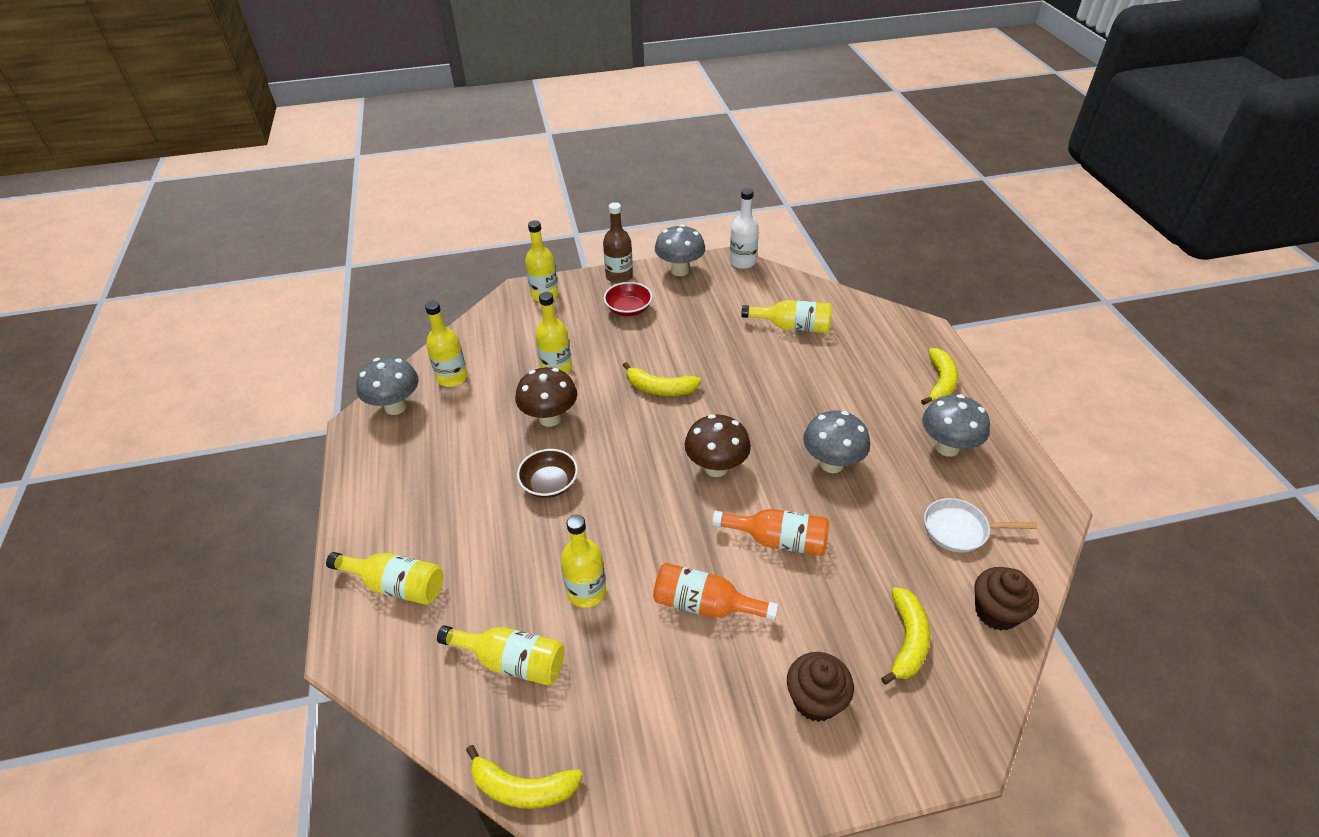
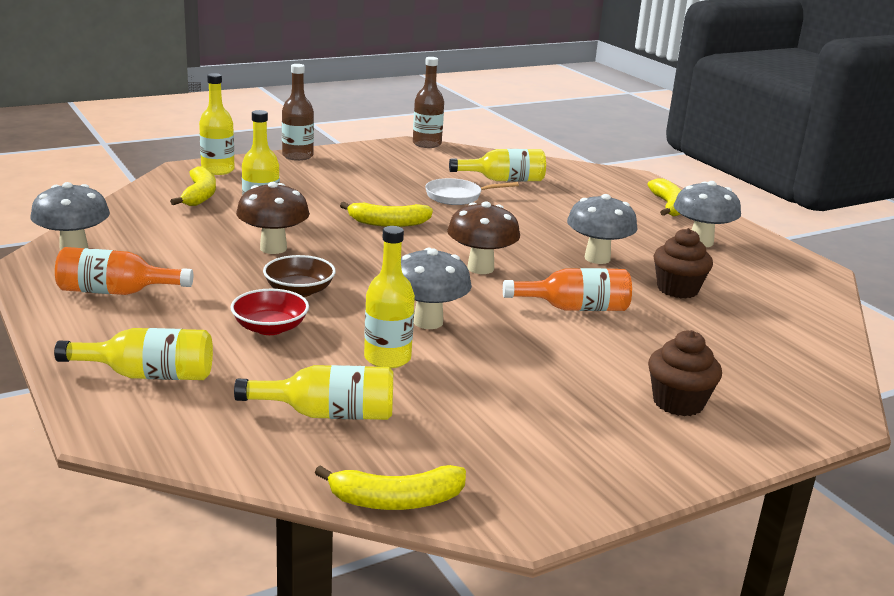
camera: 20 degrees left, 20 degrees down
yellow bottle [425,301,468,387] -> none
red bowl [604,282,653,316] -> red bowl moved to [230,289,309,335]
orange bottle [653,563,778,621] -> orange bottle moved to [55,247,193,295]
grey mushroom [655,224,705,276] -> grey mushroom moved to [401,248,472,329]
white bottle [729,188,759,269] -> brown bottle [413,57,444,148]
yellow banana [881,587,930,685] -> yellow banana moved to [170,166,216,206]
white pan [924,498,1037,553] -> white pan moved to [425,178,519,205]
brown cupcake [974,567,1039,631] -> brown cupcake moved to [653,228,713,298]

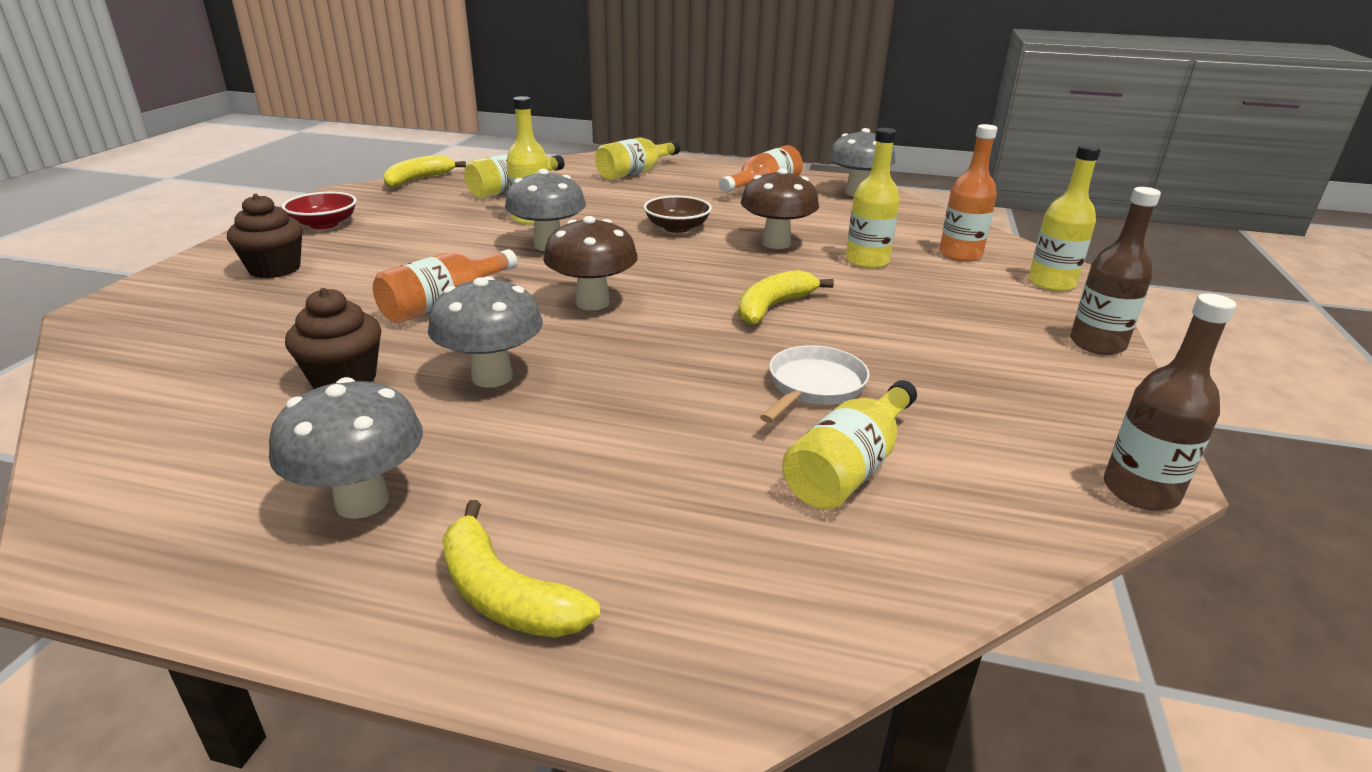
camera: 135 degrees right, 5 degrees up
yellow banana [170,166,216,206] -> orange bottle [939,124,997,262]
red bowl [230,289,309,335] -> red bowl moved to [282,192,357,229]

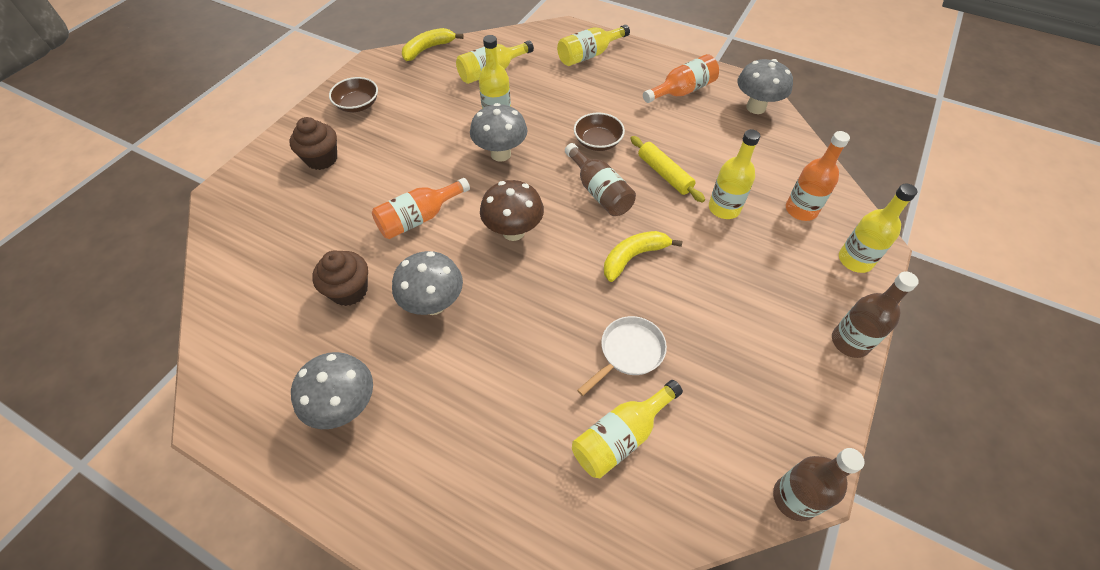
camera: 15 degrees right, 25 degrees up
red bowl [282,192,357,229] -> brown bowl [329,77,378,112]
yellow banana [442,500,600,638] -> none
brown mushroom [741,168,819,249] -> yellow rolling pin [630,136,705,203]
none -> brown bottle [565,143,636,216]

